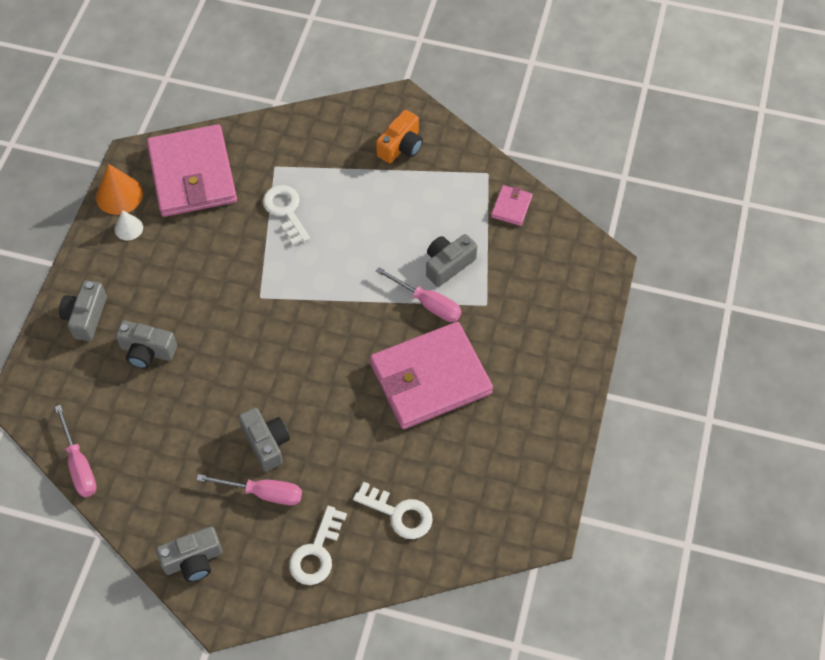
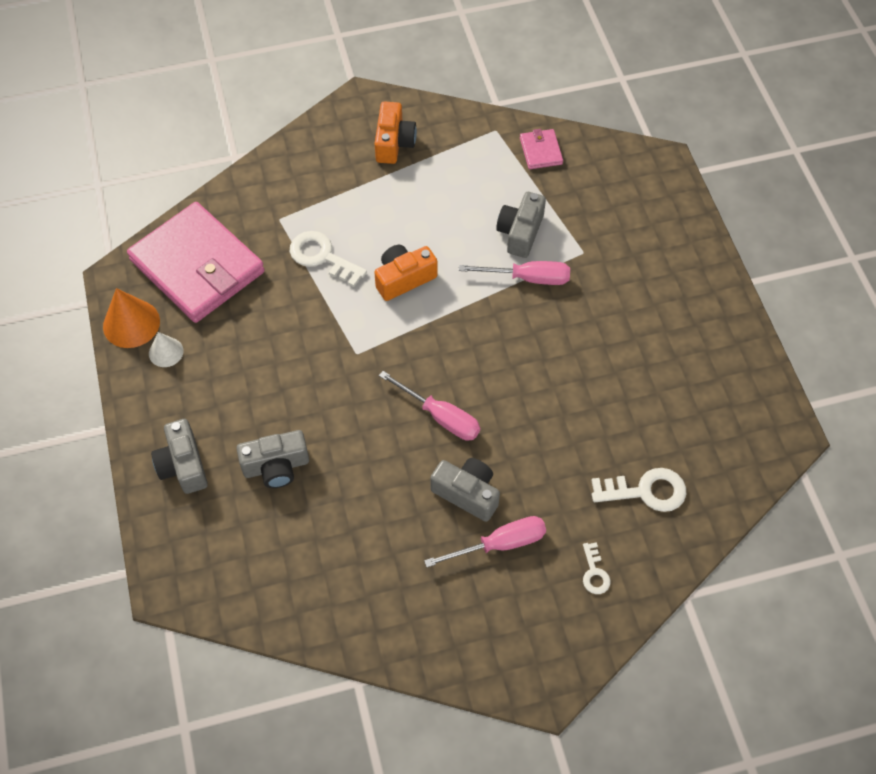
camera: 30 degrees left, 0 degrees up
pink screwdriver [55,405,97,497] -> pink screwdriver moved to [379,371,480,441]
grey camera [156,526,223,582] -> none
white key [289,506,347,585] -> white key [583,542,611,594], size x0.56
pink wallet [370,322,493,429] -> none
none -> orange camera [374,245,437,301]

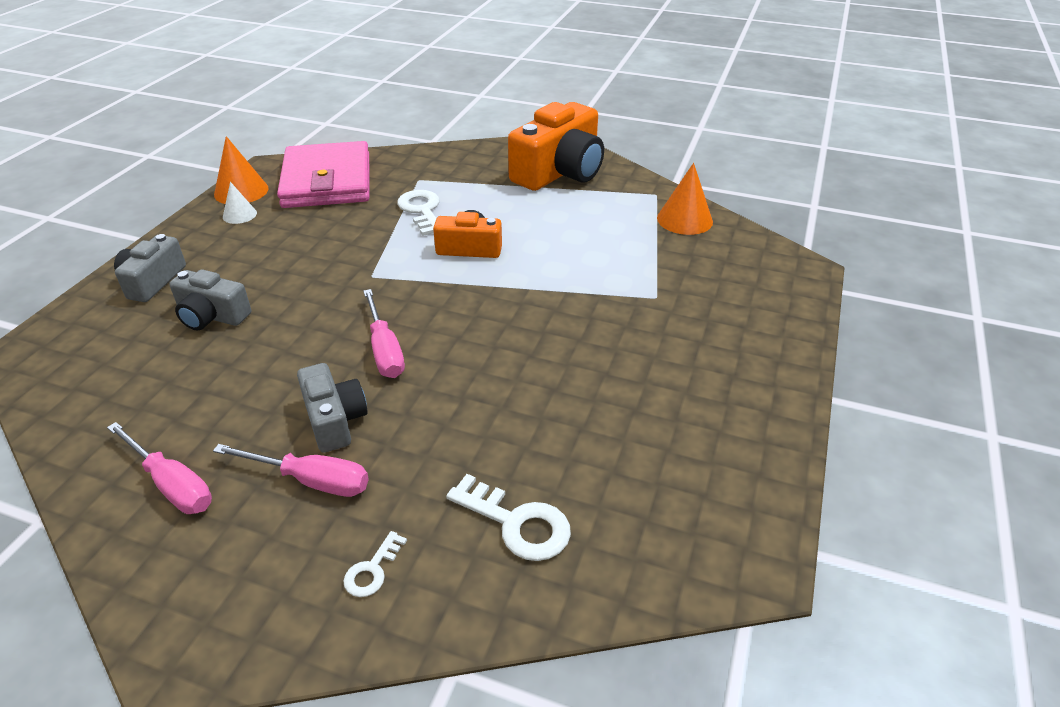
camera: 35 degrees right, 20 degrees down
orange camera [375,101,417,164] -> orange camera [508,102,604,191], size x1.81
pink screwdriver [459,261,570,285] -> pink screwdriver moved to [107,422,212,514]
grey camera [496,192,546,258] -> none
pink wallet [520,129,563,169] -> orange cone [657,163,713,235]

